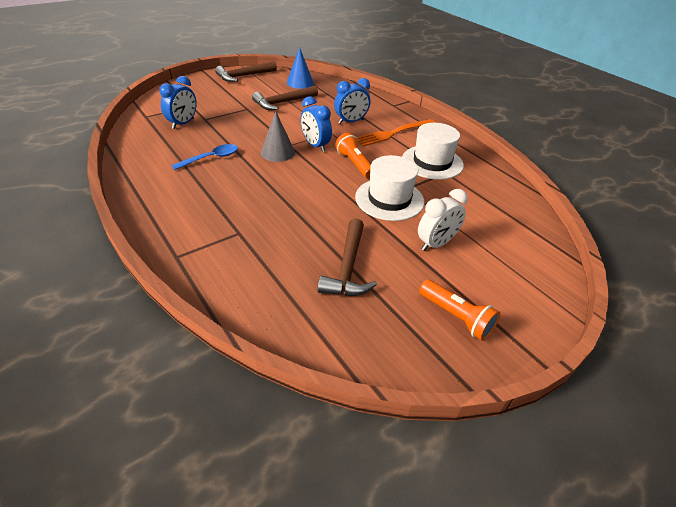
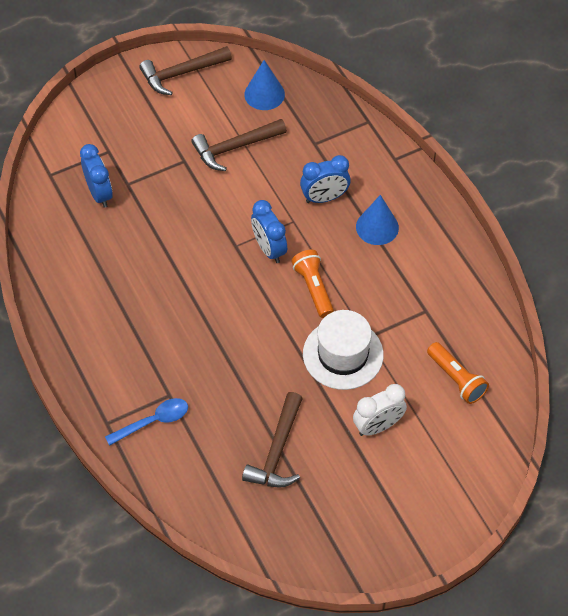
camera: 10 degrees right, 15 degrees up
blue clock [159,76,197,129] -> blue clock turned 60 degrees counterclockwise [80,144,113,208]
blue spoon [172,144,238,170] -> blue spoon moved to [105,398,188,446]
grey cone [261,111,295,162] -> none
orange fork [357,119,435,146] -> blue cone [356,195,399,245]
white hat [402,123,464,180] -> none
orange flashlight [419,280,500,341] -> orange flashlight moved to [427,342,489,404]

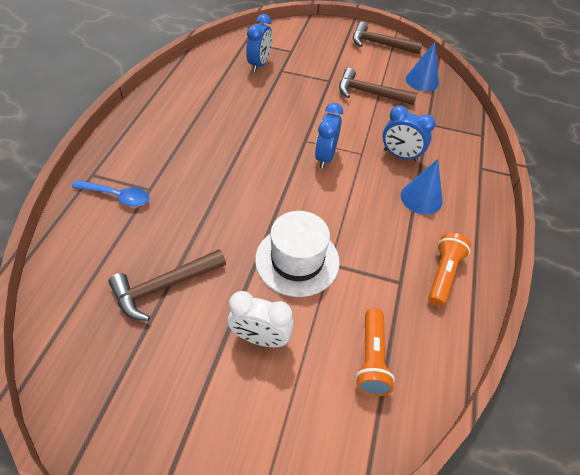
camera: 40 degrees right, 5 degrees down
orange flashlight [291,250,334,318] -> orange flashlight moved to [428,233,471,307]

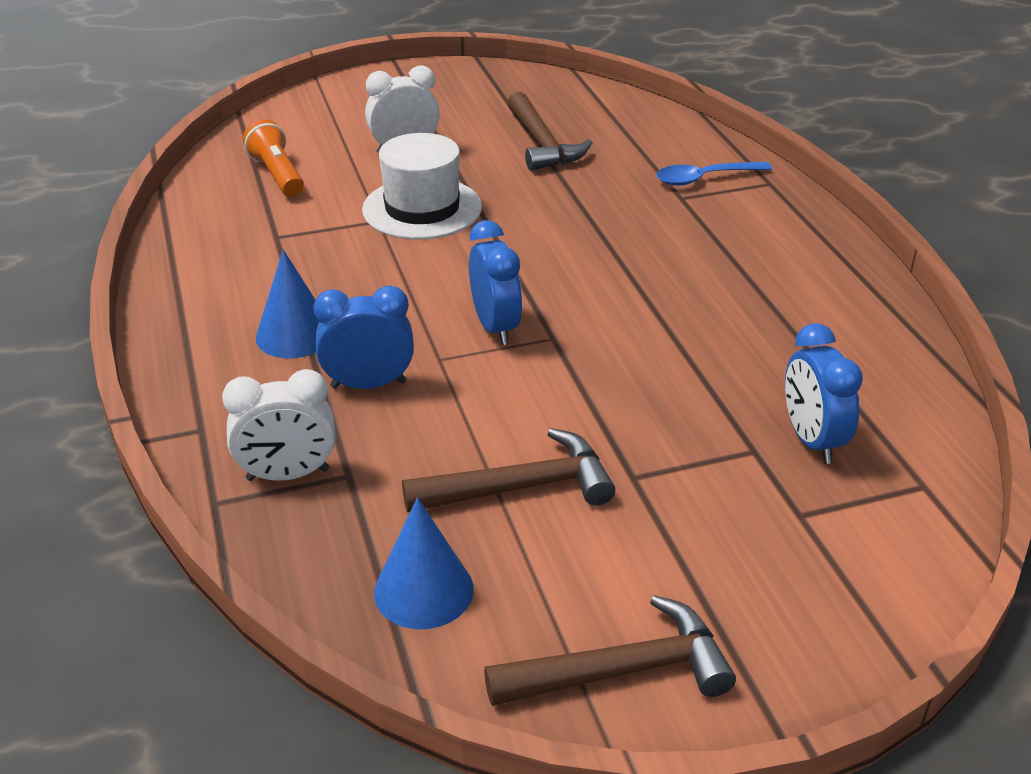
camera: 150 degrees right, 15 degrees down
brown hammer [108,249,226,321] -> brown hammer turned 135 degrees clockwise [507,92,592,171]
orange flashlight [428,233,471,307] -> none
none -> white clock [222,369,336,481]

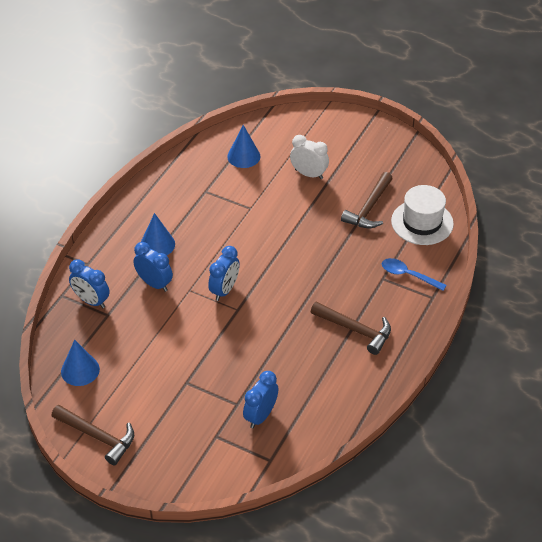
camera: 45 degrees right, 10 degrees up
white clock [222,369,336,481] -> blue clock [69,259,110,308]
orange flashlight [243,119,304,197] -> blue cone [227,125,260,168]
white hat [362,133,482,240] -> white hat moved to [391,185,454,245]
brown hammer [402,428,615,512] -> brown hammer moved to [311,301,391,355]

